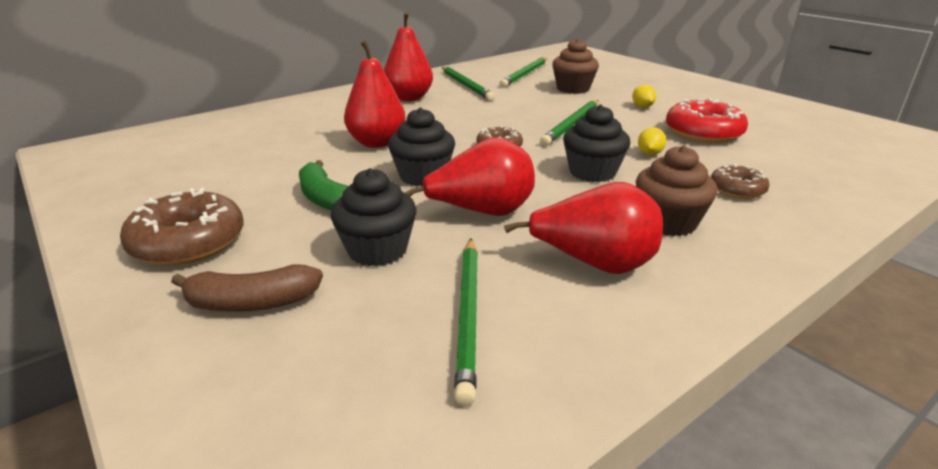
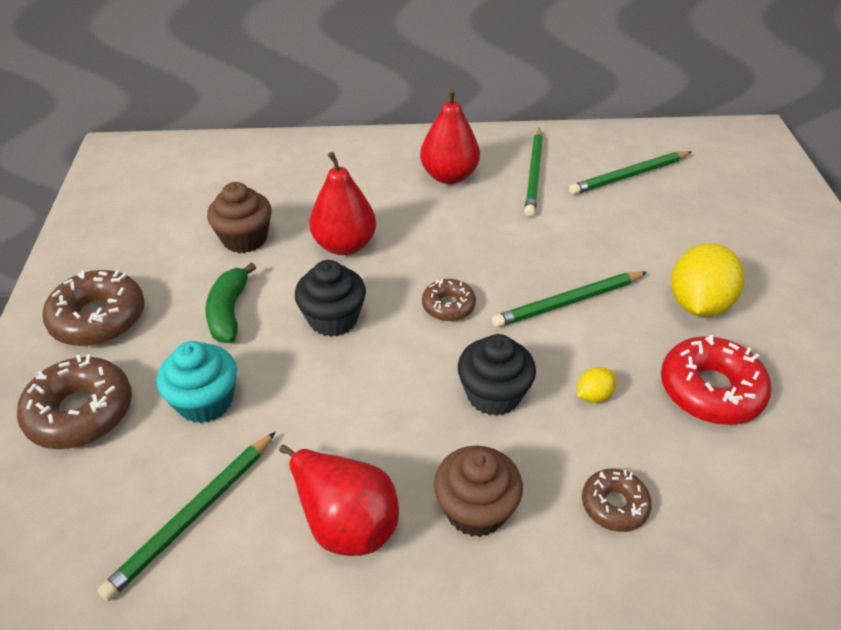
camera: 35 degrees right, 15 degrees up
brown banana [171,264,323,312] -> brown donut [17,354,132,449]
black cupcake [331,168,417,266] -> turquoise cupcake [157,341,237,423]
red pear [405,137,535,216] -> none
brown cupcake [552,38,599,94] -> brown cupcake moved to [207,182,272,253]
yellow lemon [632,85,656,108] -> yellow lemon [671,243,745,317], size x2.20

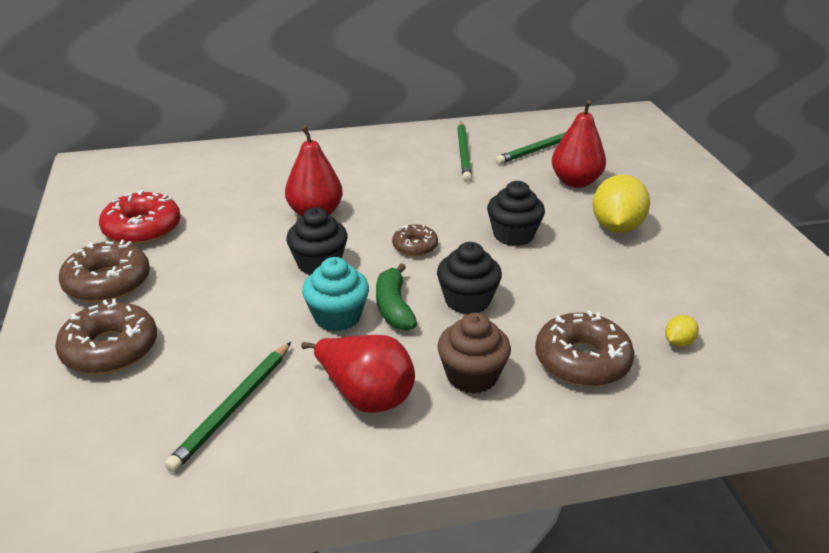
camera: 10 degrees left, 10 degrees down
turquoise cupcake [157,341,237,423] -> turquoise cupcake moved to [302,257,369,332]
green banana [205,262,256,343] -> green banana moved to [376,263,417,331]
brown cupcake [207,182,272,253] -> none
red pear [420,88,480,184] -> red pear moved to [552,100,606,188]
green pencil [492,271,647,328] -> black cupcake [487,181,545,246]
yellow lemon [577,367,616,403] -> yellow lemon moved to [665,315,699,347]
brown donut [582,469,652,532] -> brown donut [535,310,634,387], size x1.74
red donut [661,335,771,425] -> red donut moved to [99,190,181,245]

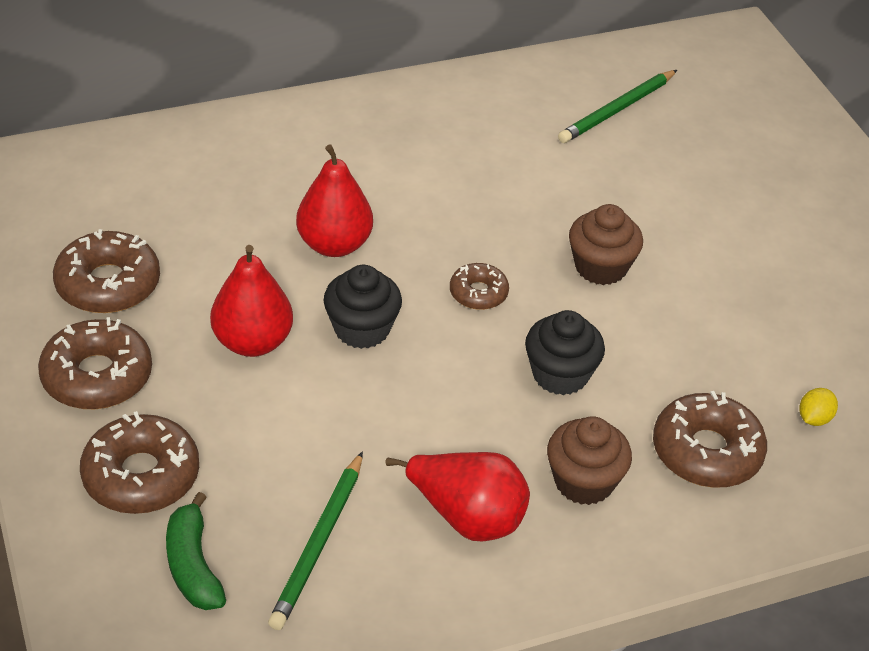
camera: 10 degrees left, 10 degrees up
red donut [99,190,181,245] -> brown donut [53,229,160,313]
turquoise cupcake [302,257,369,332] -> none
green banana [376,263,417,331] -> green banana moved to [166,492,226,610]
green pencil [457,121,472,182] -> none
black cupcake [487,181,545,246] -> brown cupcake [569,204,643,285]
red pear [552,100,606,188] -> red pear moved to [210,245,293,357]
yellow lemon [593,175,650,233] -> none

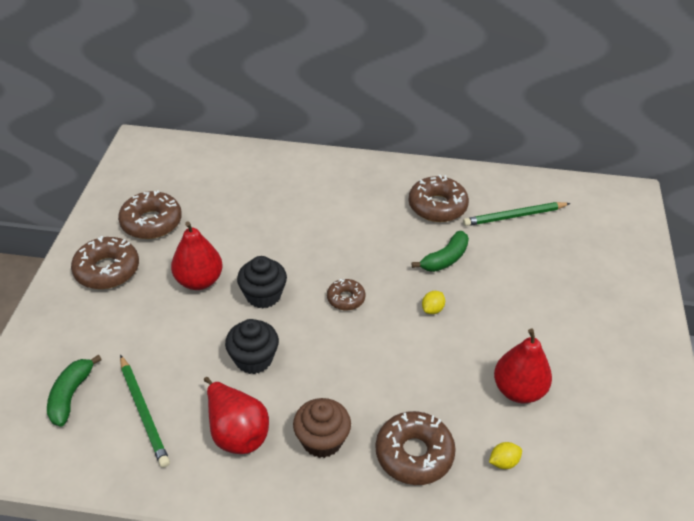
camera: 30 degrees right, 0 degrees up
brown donut [80,411,199,514] -> brown donut moved to [408,175,469,222]
green pencil [268,452,363,630] -> green pencil turned 75 degrees counterclockwise [120,355,170,468]
red pear [296,144,373,257] -> red pear moved to [494,329,552,403]
black cupcake [525,310,605,395] -> black cupcake moved to [225,319,279,374]
brown cupcake [569,204,643,285] -> yellow lemon [422,291,445,314]
none -> green banana [412,231,469,272]

